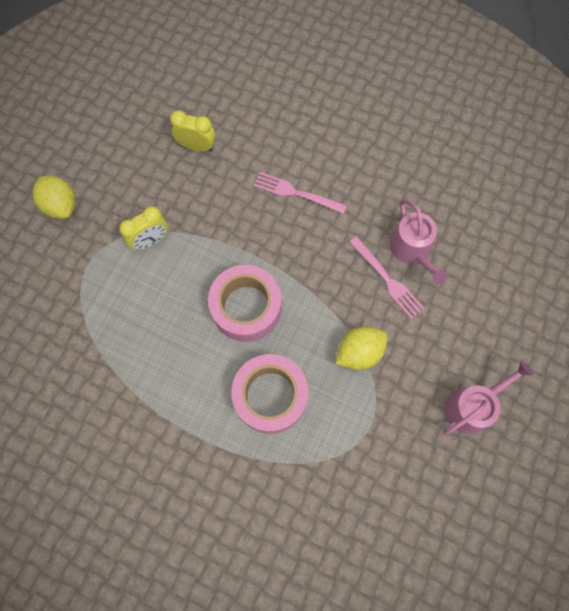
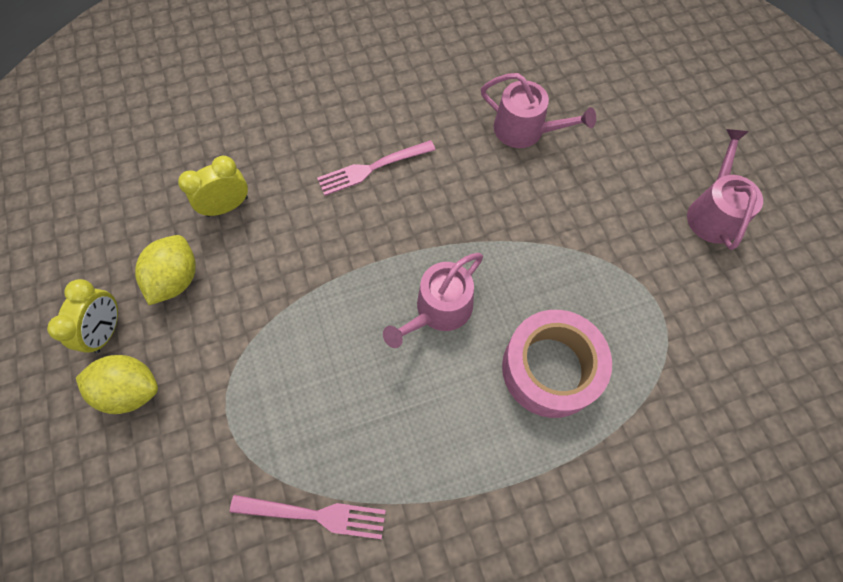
camera: 45 degrees left, 5 degrees down
yellow clock [119,206,168,250] -> yellow clock moved to [47,279,118,353]
pink tape [208,265,282,342] -> pink watering can [383,253,483,348]
yellow lemon [335,326,388,370] -> yellow lemon moved to [135,235,196,305]
pink fork [349,236,424,319] -> pink fork moved to [230,495,386,539]

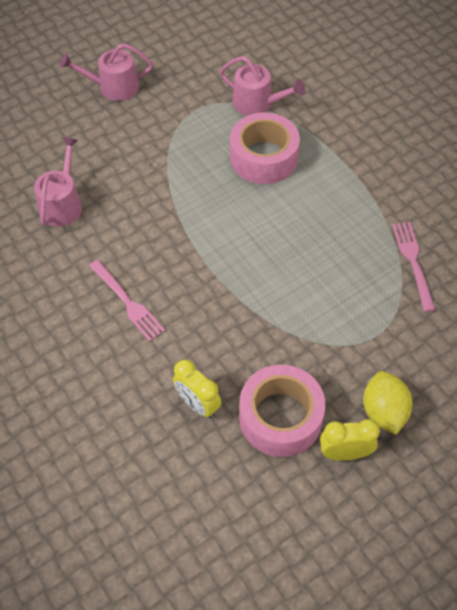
camera: 105 degrees left, 10 degrees down
yellow lemon [135,235,196,305] -> pink tape [239,365,326,457]
pink watering can [383,253,483,348] -> pink watering can moved to [220,56,305,116]

